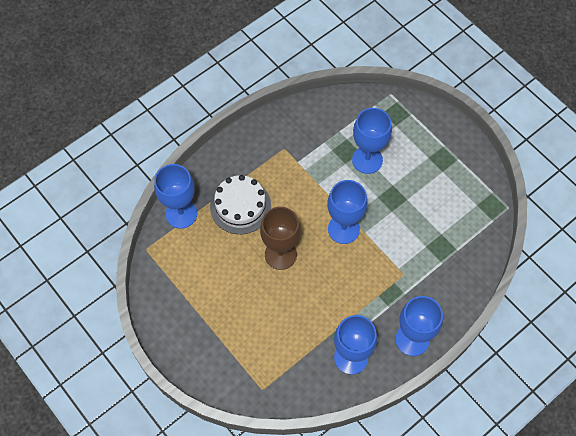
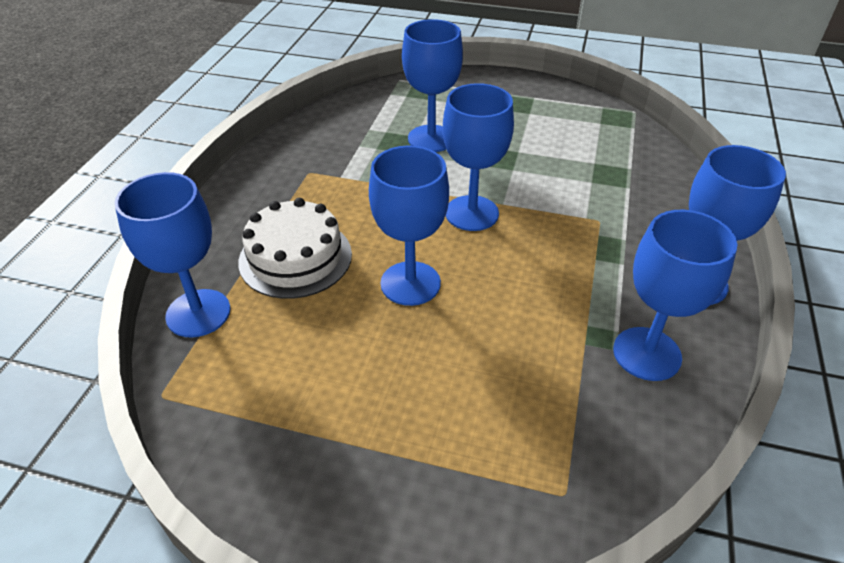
camera: 35 degrees left, 20 degrees down
brown goblet [260,207,301,270] -> blue goblet [369,145,449,306]

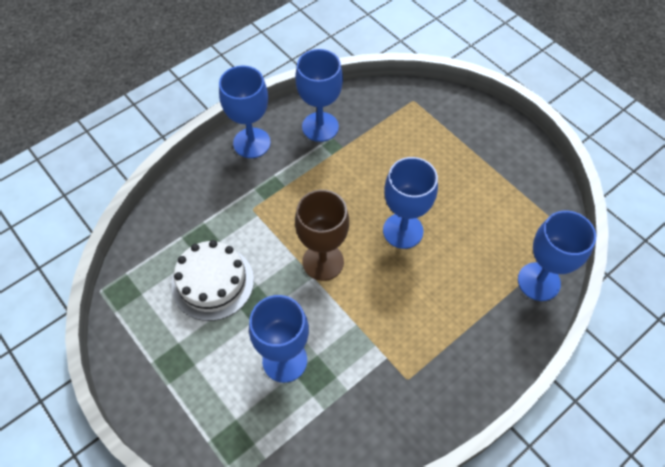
camera: 145 degrees left, 15 degrees up
white cake [238,198,352,299] -> white cake moved to [171,240,254,321]
blue goblet [443,83,514,231] -> brown goblet [295,190,349,281]

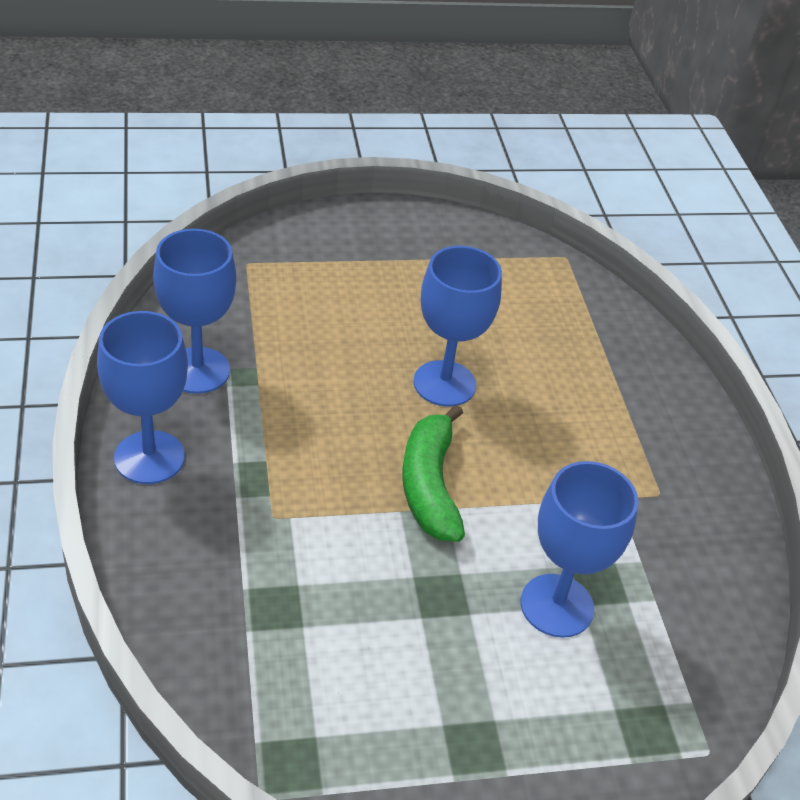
camera: 65 degrees left, 15 degrees down
white cake [171,240,254,321] -> none
brown goblet [295,190,349,281] -> green banana [402,405,465,542]
blue goblet [518,211,596,301] -> none

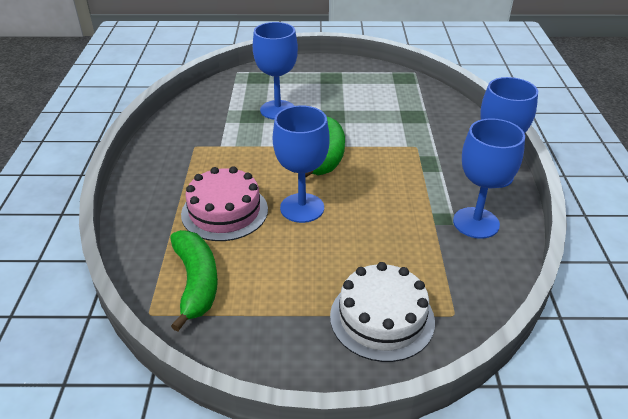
camera: 165 degrees left, 5 degrees down
none -> green banana [170,230,218,332]
none -> pink cake [181,166,268,241]
none -> white cake [330,262,435,362]

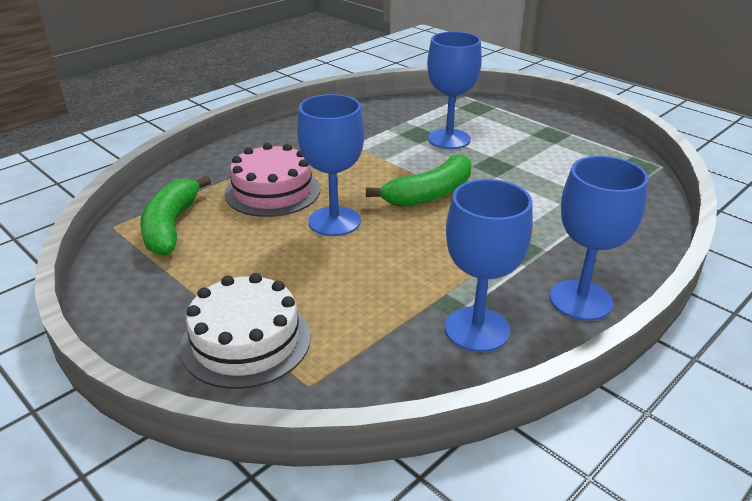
camera: 45 degrees right, 5 degrees down
green banana [170,230,218,332] -> green banana turned 150 degrees clockwise [140,176,211,256]

